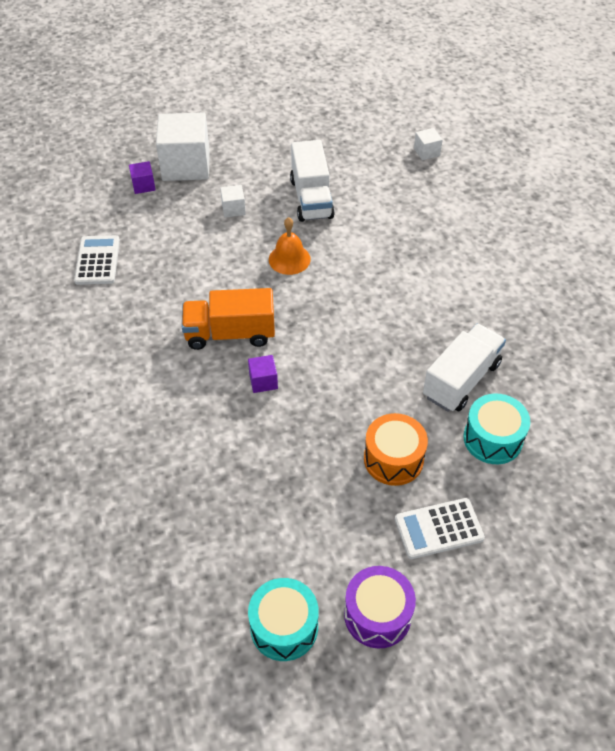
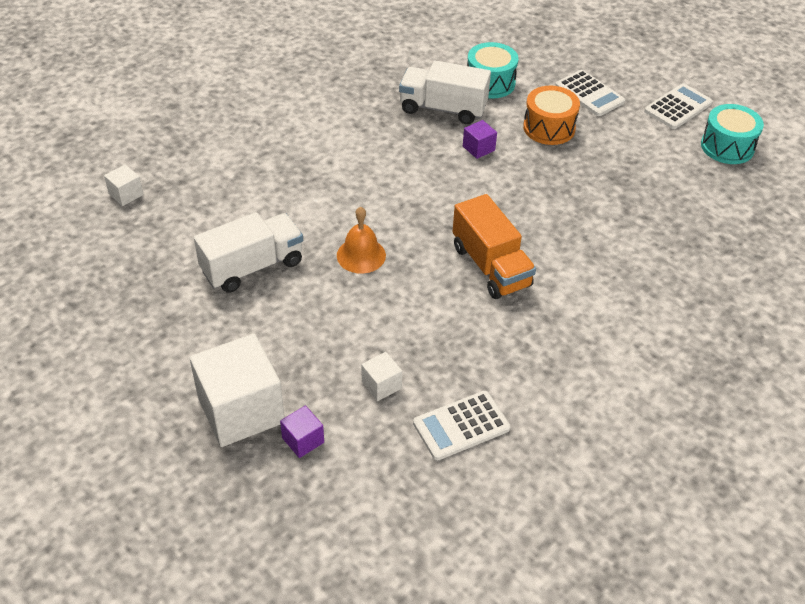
camera: 115 degrees left, 5 degrees down
white cube [220,185,246,217] -> white cube moved to [361,352,402,401]
purple cube [248,355,278,393] -> purple cube moved to [463,120,497,159]
purple drum [344,566,416,648] -> white calculator [644,84,713,129]

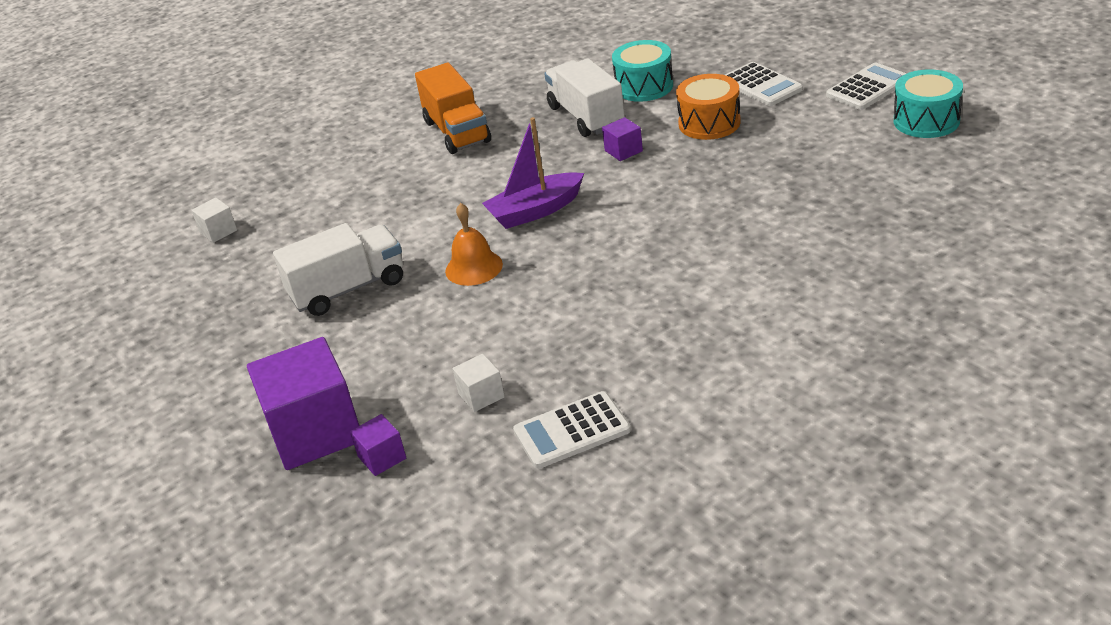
camera: 10 degrees right, 10 degrees down
white cube [190,334,285,447] -> purple cube [247,337,359,470]
white truck [399,61,491,124] -> white truck turned 45 degrees clockwise [544,58,625,137]
orange truck [453,194,536,299] -> orange truck moved to [415,63,491,154]
none -> purple boat [482,117,584,229]

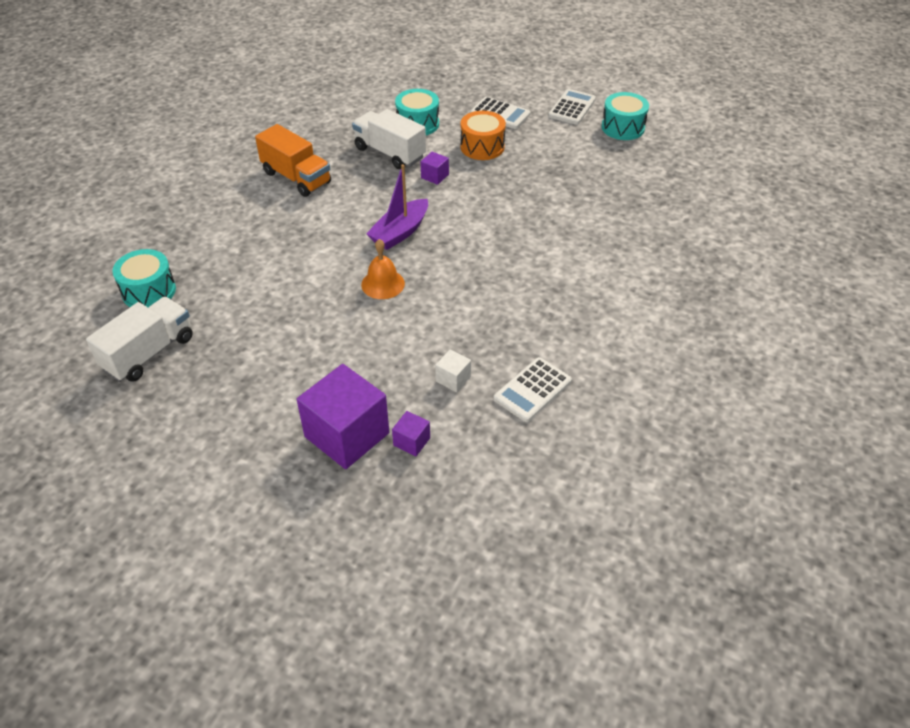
camera: 30 degrees left, 10 degrees up
white cube [191,198,237,243] -> turquoise drum [112,249,176,307]
white truck [273,223,403,316] -> white truck moved to [86,297,193,382]

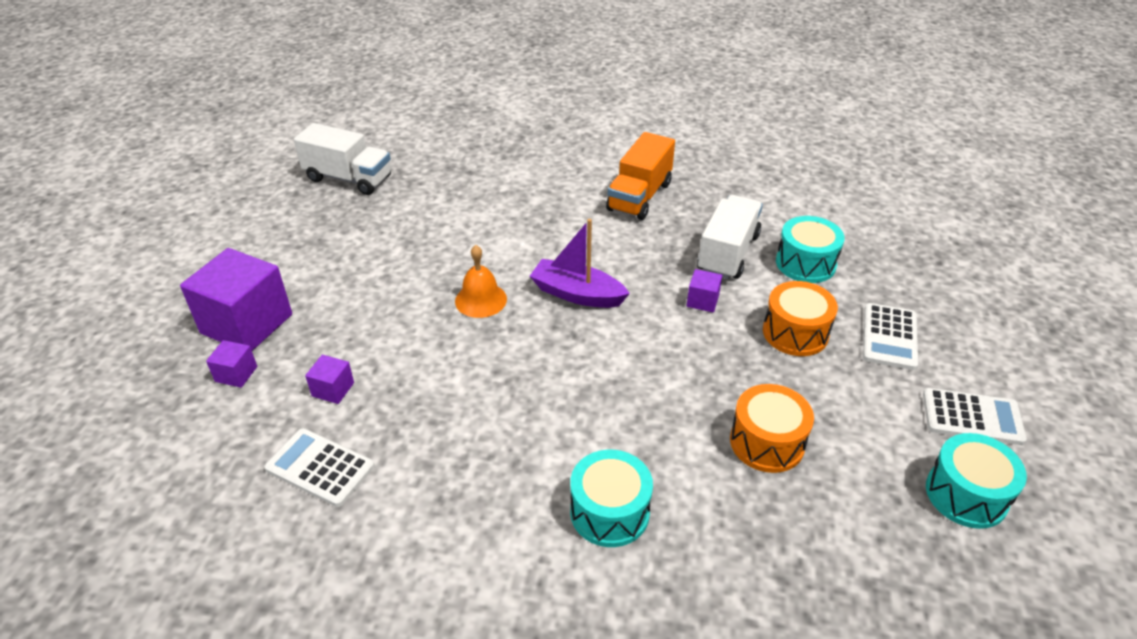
camera: 75 degrees right, 5 degrees down
turquoise drum [112,249,176,307] -> turquoise drum moved to [570,450,653,547]
white cube [435,349,471,392] -> purple cube [305,355,354,404]
none -> orange drum [730,384,814,473]

